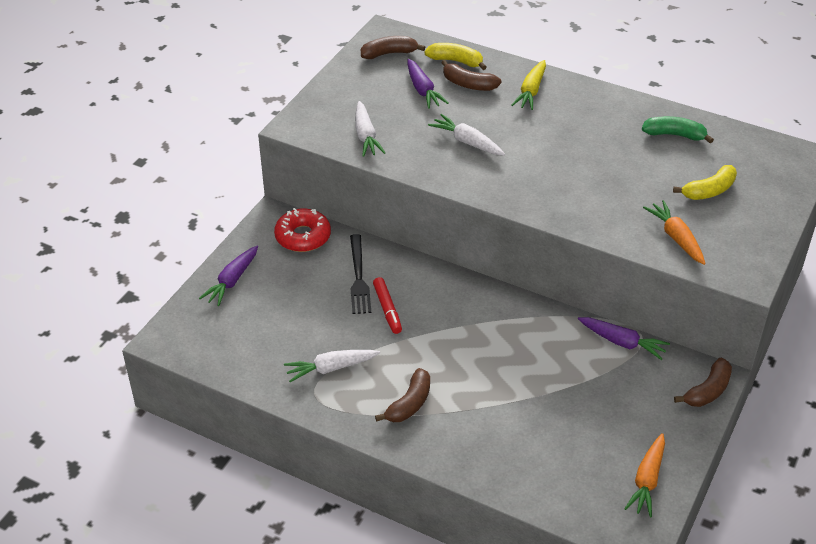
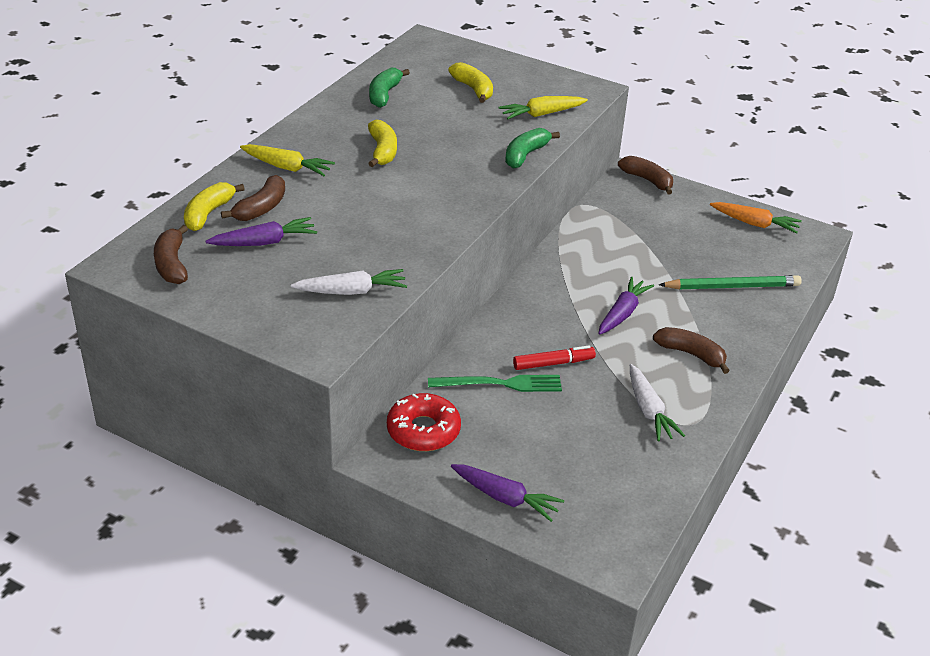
camera: 90 degrees left, 5 degrees down
black fork [350,234,371,314] -> green fork [428,375,562,392]
white carrot [428,114,505,156] -> none
purple carrot [578,317,670,360] -> purple carrot moved to [599,277,654,335]
orange carrot [643,200,705,265] -> yellow carrot [499,96,588,119]
none -> yellow banana [368,120,397,167]
none -> green banana [505,128,560,169]
none -> green pencil [659,275,802,289]

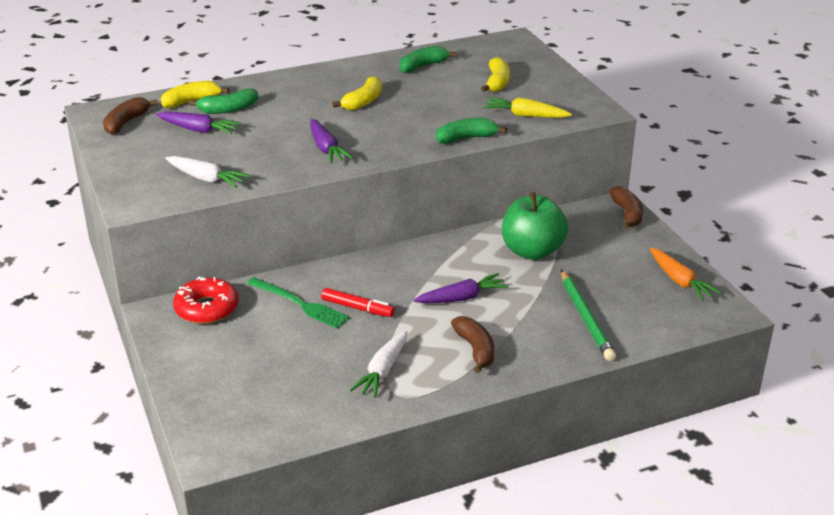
camera: 40 degrees right, 5 degrees down
brown banana [221,175,285,221] -> green banana [188,88,258,114]
yellow carrot [240,144,335,176] -> none
purple carrot [451,464,564,522] -> purple carrot moved to [310,119,353,164]
green pencil [659,275,802,289] -> green pencil turned 45 degrees clockwise [561,270,616,361]
none -> green apple [502,192,569,260]

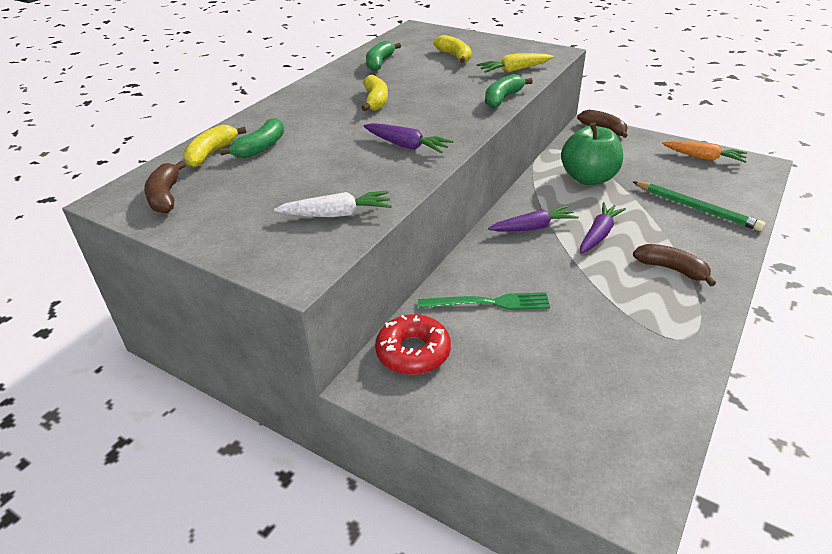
camera: 35 degrees left, 5 degrees up
purple carrot [156,112,241,134] -> purple carrot moved to [488,205,579,232]
red marker [321,288,395,317] -> none
white carrot [350,331,407,398] -> none

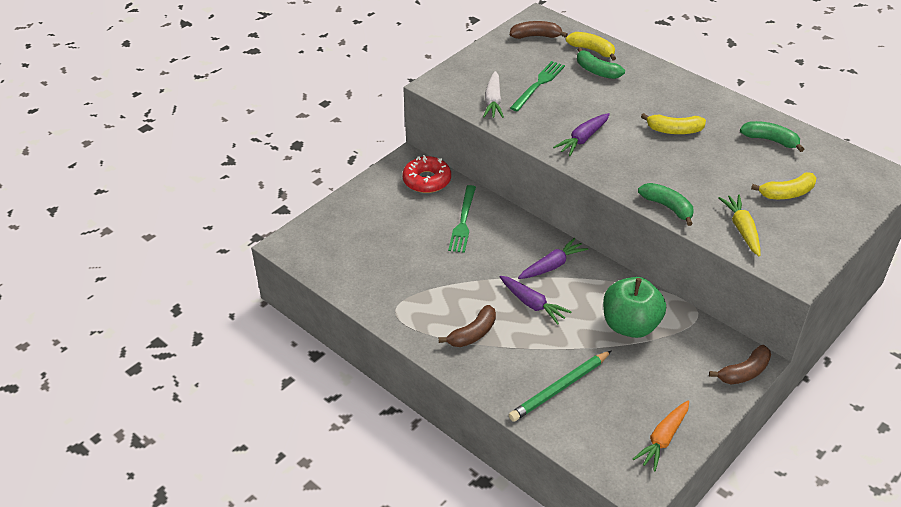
camera: 100 degrees right, 5 degrees up
purple carrot [488,205,579,232] -> purple carrot turned 120 degrees counterclockwise [518,238,588,279]
none -> green fork [510,61,565,112]

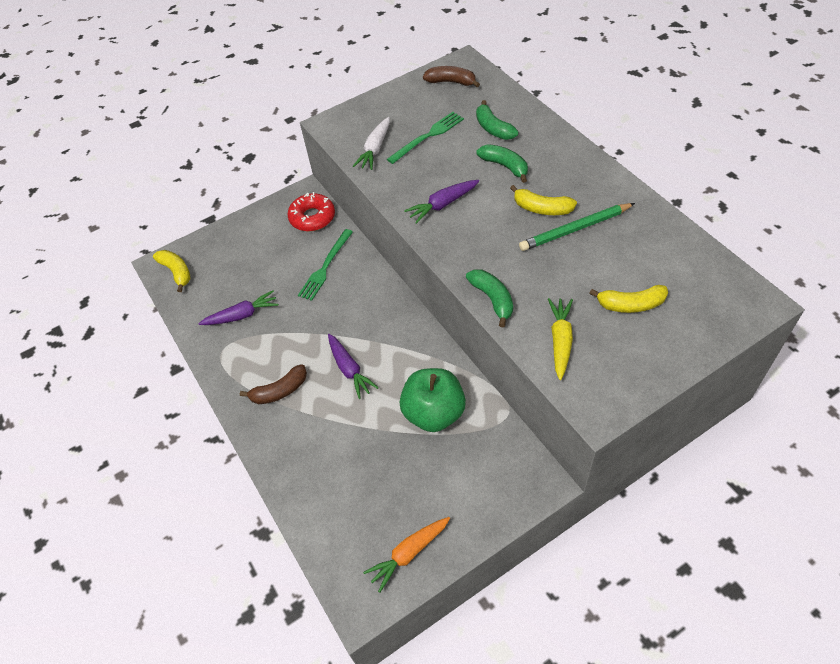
camera: 20 degrees right, 10 degrees up
green pencil [509,350,612,422] -> green pencil moved to [519,203,635,251]
purple carrot [518,238,588,279] -> purple carrot moved to [198,290,279,325]
yellow banana [565,32,616,60] -> yellow banana moved to [153,250,191,292]
brown banana [709,345,771,384] -> none
green banana [740,121,804,152] -> green banana moved to [476,144,528,183]

